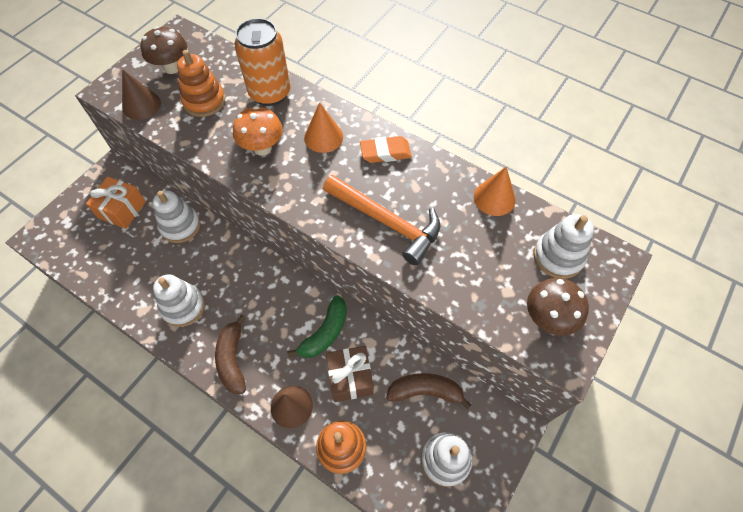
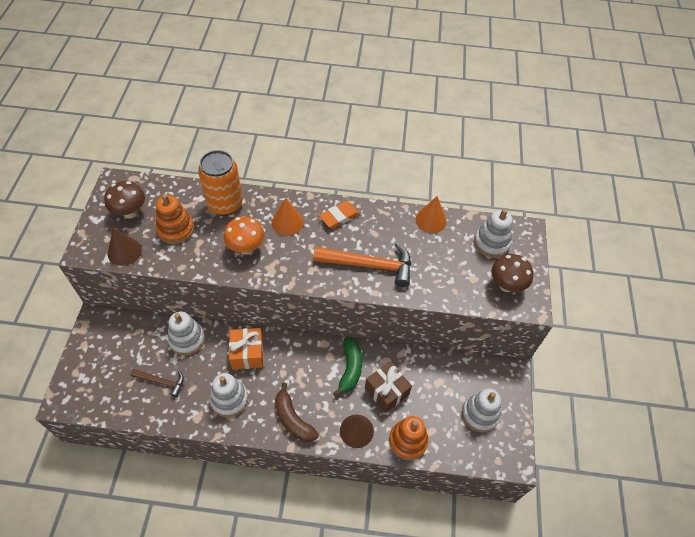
camera: 30 degrees left, 5 degrees down
orange gift [86,176,146,229] -> orange gift moved to [229,328,263,369]
brown banana [386,373,472,410] -> none
none -> brown hammer [131,369,184,397]

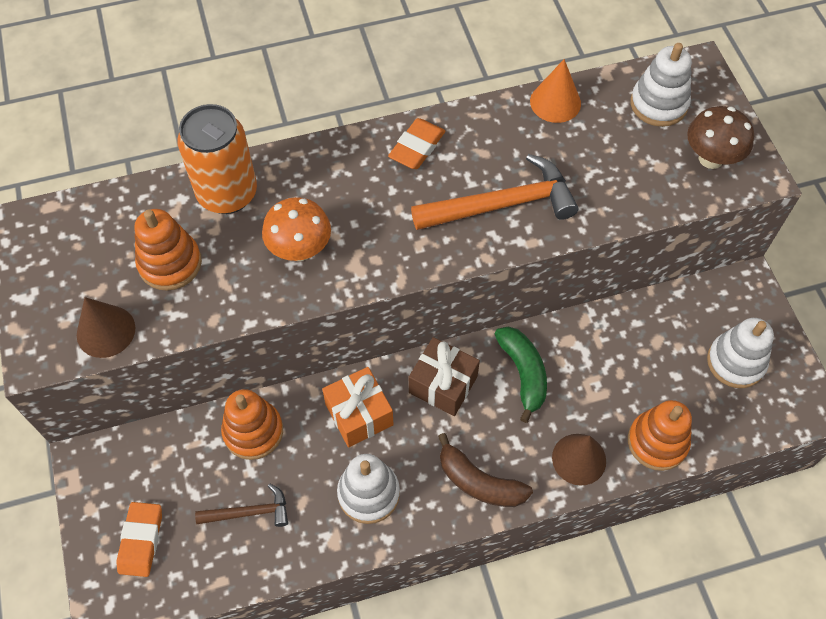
camera: 20 degrees left, 5 degrees up
brown mushroom [104,181,145,219] -> none
white stacking toy [168,311,205,355] -> orange stacking toy [221,389,283,460]
orange cone [272,198,304,236] -> none
brown gift [365,361,412,413] -> brown gift moved to [409,337,480,416]
none -> orange eraser [116,502,162,577]

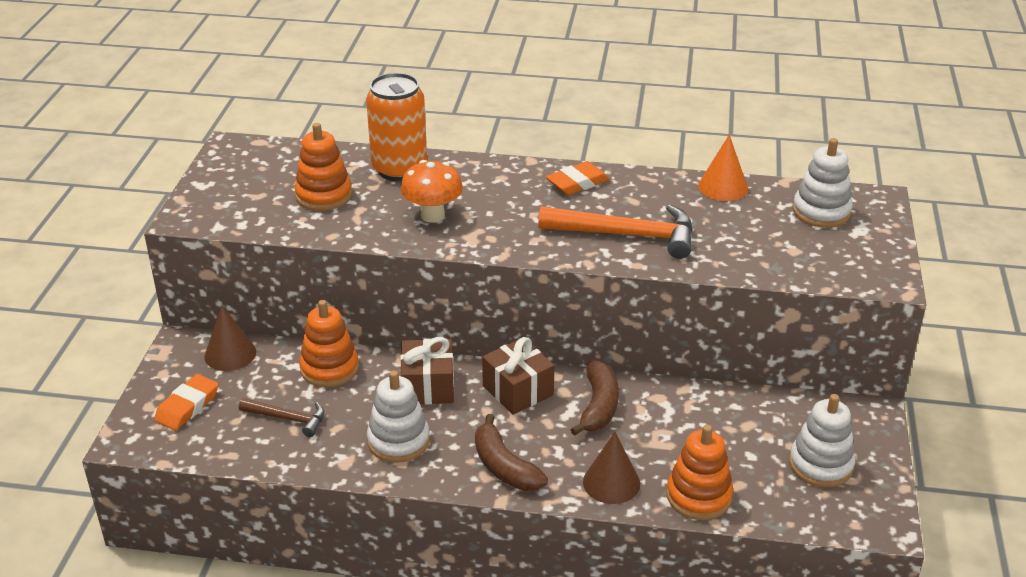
camera: 25 degrees right, 25 degrees down
brown cone [77,297,135,358] -> brown cone moved to [204,305,256,371]
orange gift [322,367,394,447] -> brown gift [400,337,454,405]
green banana [495,327,547,423] -> brown banana [570,360,619,436]
brown mushroom [687,106,754,169] -> none

